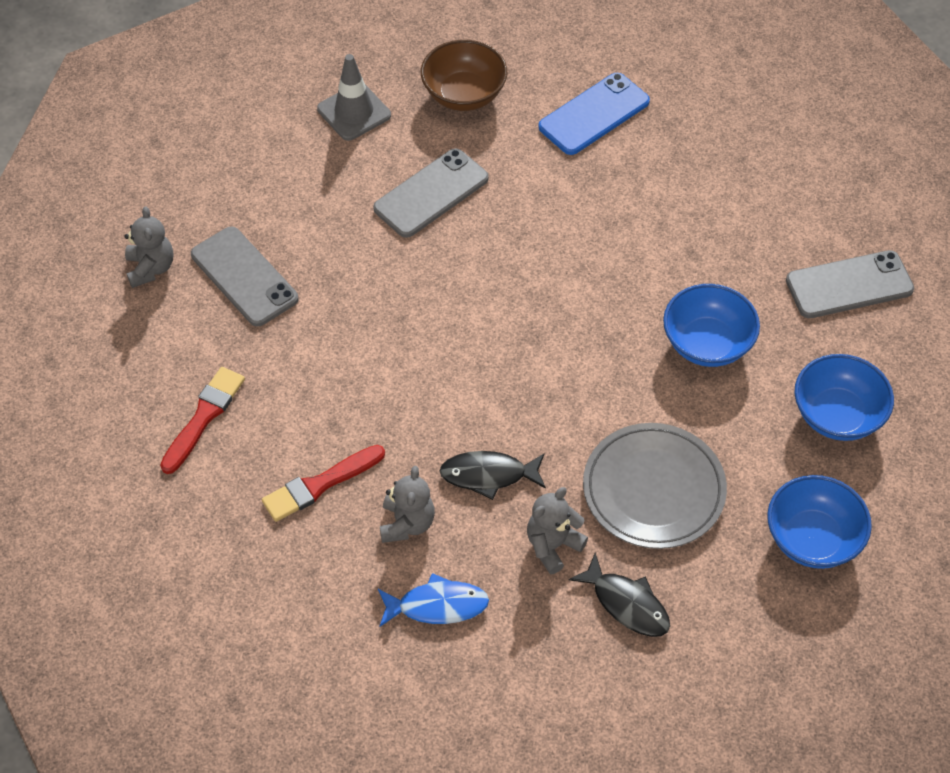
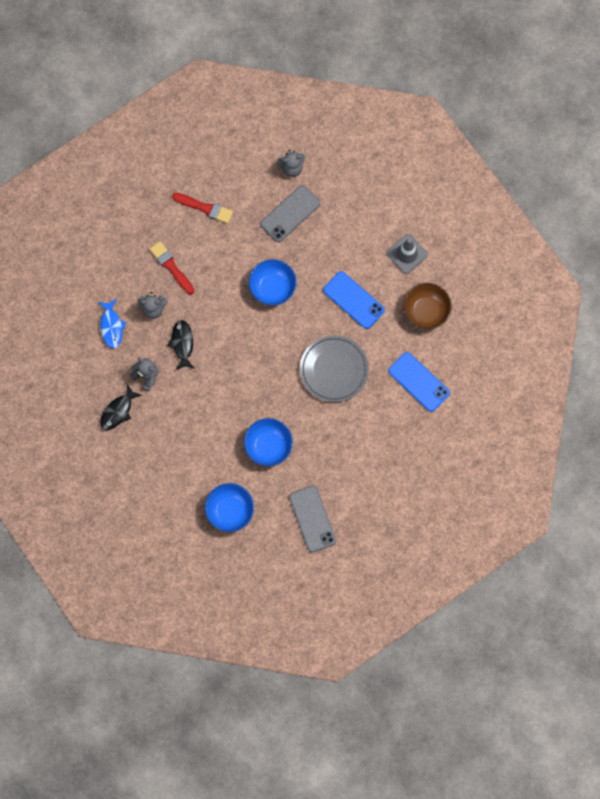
camera: 85 degrees right, 20 degrees up
grey phone [373,148,489,238] -> blue phone [323,271,385,329]
grey plate [583,423,727,549] -> grey plate moved to [300,335,369,402]
blue bowl [767,475,872,569] -> blue bowl moved to [249,259,297,305]

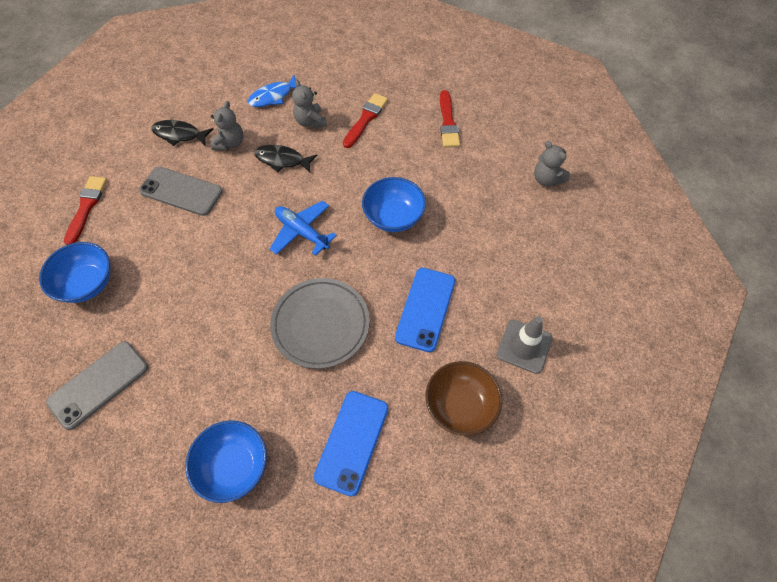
camera: 65 degrees right, 15 degrees down
black fish [168,320,195,370] -> black fish turned 135 degrees counterclockwise [254,145,317,173]
blue bowl [244,418,293,466] -> blue bowl moved to [185,420,267,503]
grey phone [260,185,320,242] -> grey phone moved to [139,167,223,216]
none -> red brush [64,176,107,245]
none -> blue plane [270,201,337,256]

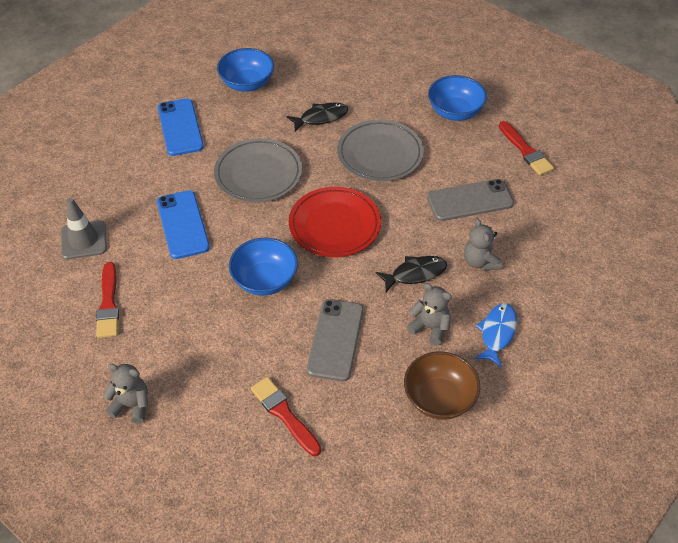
camera: 145 degrees right, 10 degrees down
grey phone [46,341,148,430] -> grey phone moved to [307,299,363,381]
black fish [151,120,213,146] -> black fish moved to [286,102,348,131]
blue plane [270,201,337,256] -> red plate [289,187,381,257]
red brush [343,93,388,148] -> red brush moved to [96,262,119,338]
brown bowl [425,361,502,436] -> brown bowl moved to [404,351,480,420]
none -> grey plate [337,120,424,182]

